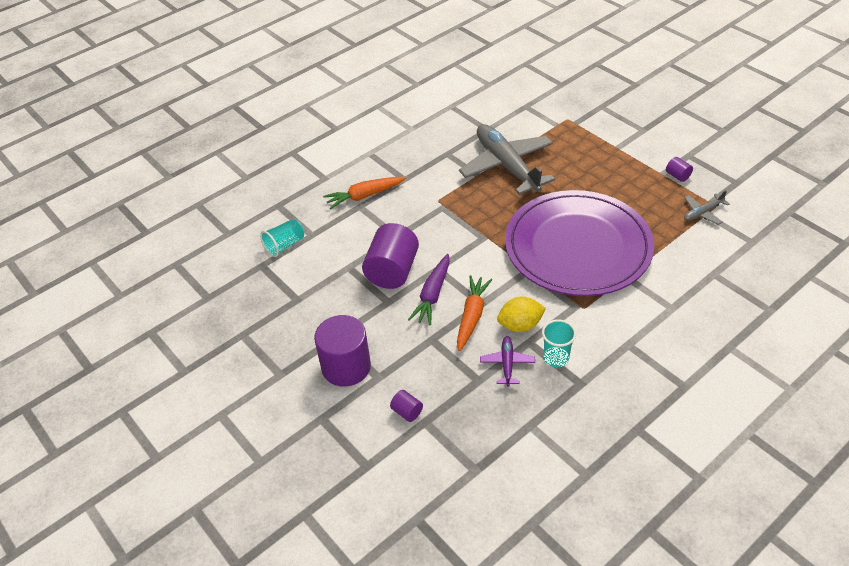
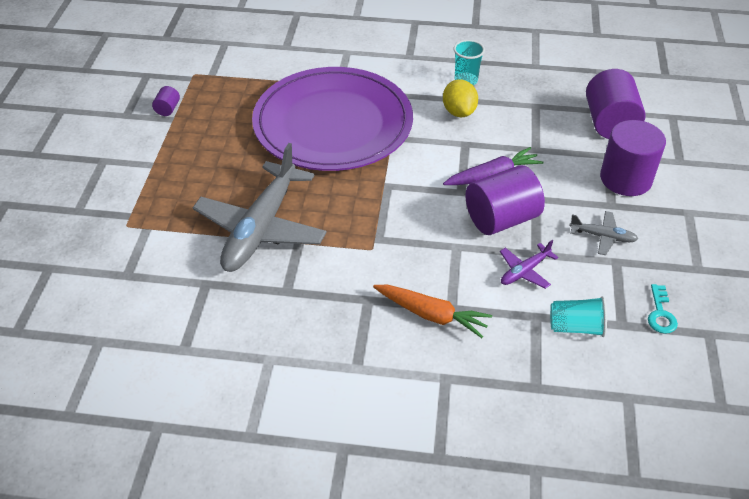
camera: 135 degrees left, 0 degrees up
purple cylinder [390,390,423,422] -> purple cylinder [586,69,646,139], size x2.27
orange carrot [457,275,493,351] -> none
purple plane [480,336,535,387] -> purple plane moved to [500,240,558,289]
yellow lemon [497,296,546,332] -> yellow lemon turned 45 degrees clockwise [443,79,478,117]
grey plane [684,190,730,225] -> grey plane moved to [569,211,638,255]
none -> turquoise key [648,284,678,334]

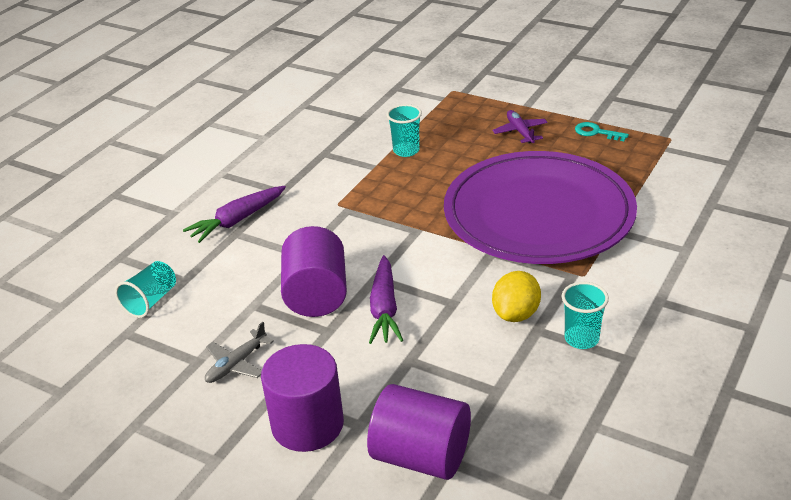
camera: 115 degrees right, 10 degrees down
purple cylinder [152,86,180,116] -> none
grey plane [193,143,327,272] -> turquoise cup [386,104,422,157]
orange carrot [373,285,492,338] -> purple carrot [183,186,286,243]
yellow lemon [443,79,478,117] -> yellow lemon turned 75 degrees counterclockwise [492,271,541,322]
purple plane [500,240,558,289] -> purple plane moved to [492,110,548,143]
turquoise key [648,284,678,334] -> turquoise key moved to [575,122,629,141]

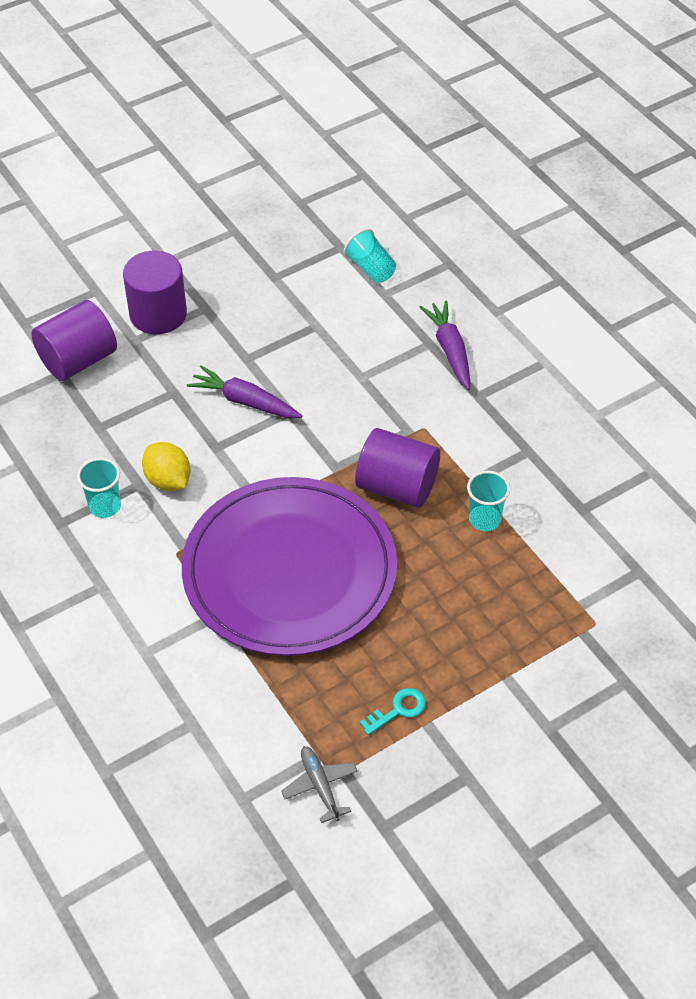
camera: 115 degrees right, 15 degrees up
grey plane [205,322,274,383] -> grey plane moved to [281,746,358,823]
purple cylinder [281,226,347,317] -> purple cylinder moved to [355,428,440,508]
purple plane [492,110,548,143] -> none

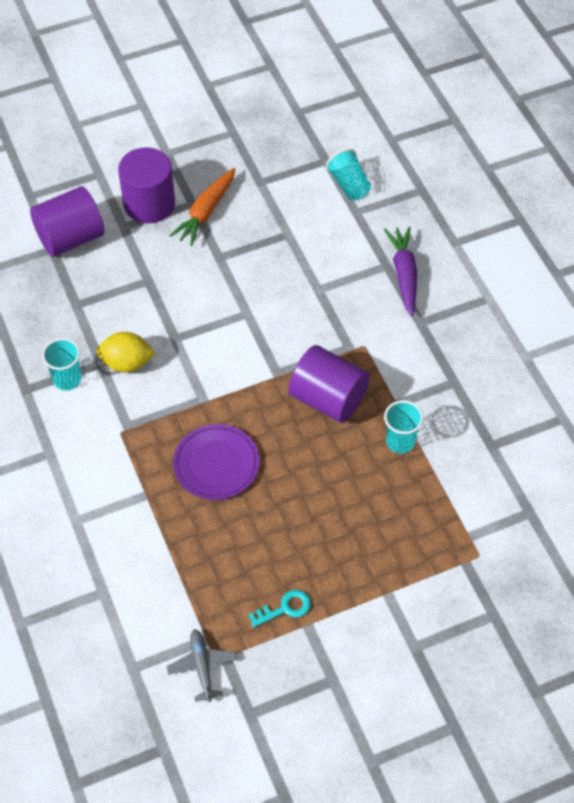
camera: 10 degrees right, 5 degrees up
yellow lemon [142,442,191,491] -> yellow lemon turned 60 degrees counterclockwise [96,332,156,372]
purple plate [182,477,397,656] -> purple plate [173,424,260,500], size x0.45
purple carrot [187,365,303,418] -> none
none -> orange carrot [169,168,235,246]

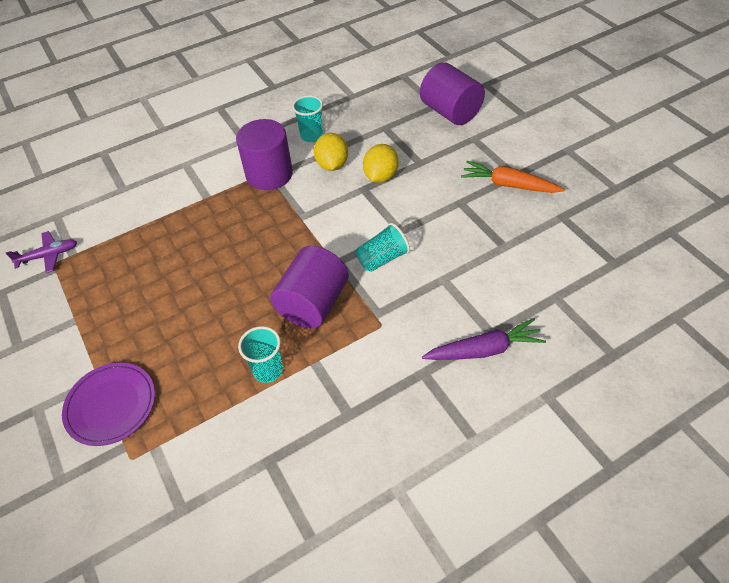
camera: 85 degrees right, 5 degrees down
purple cylinder [118,147,175,223] -> purple cylinder moved to [236,119,293,190]
grey plane [166,629,237,702] -> purple plane [6,231,77,273]
purple plate [173,424,260,500] -> purple plate moved to [62,363,155,446]
turquoise key [249,590,311,627] -> none
turquoise cup [326,149,371,200] -> turquoise cup moved to [356,223,410,272]
none -> yellow lemon [363,144,399,183]

